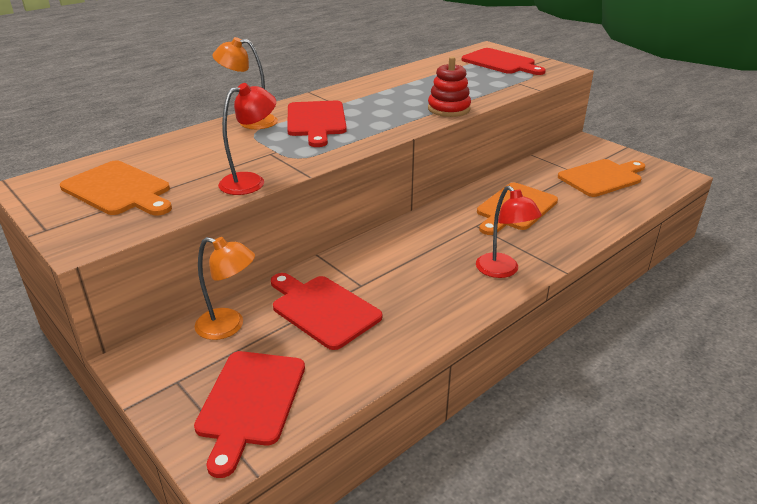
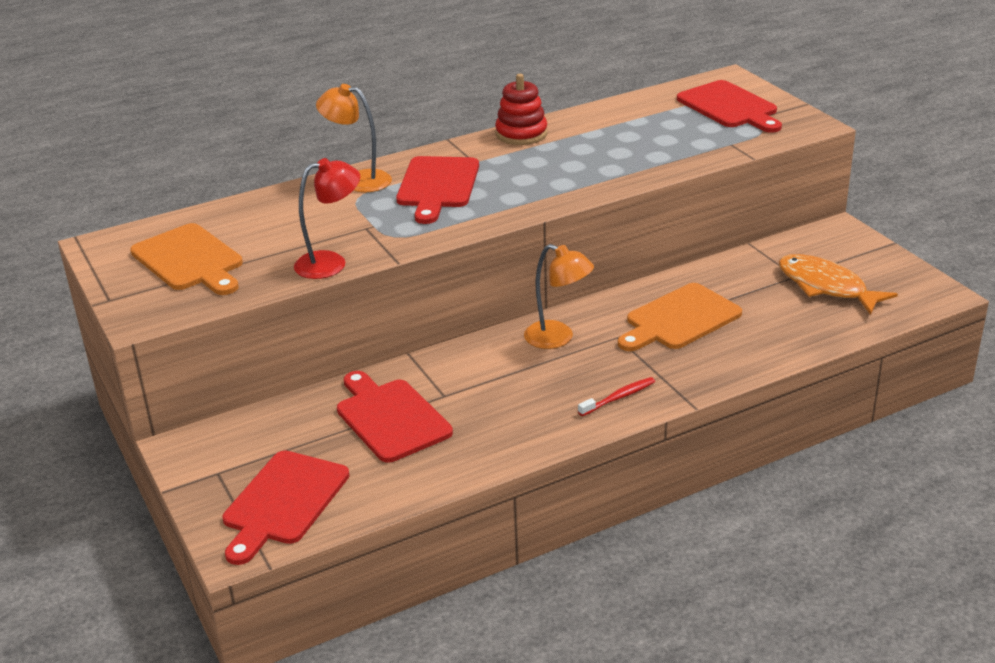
camera: 15 degrees right, 0 degrees up
orange lamp [195,237,255,340] -> orange lamp moved to [524,244,594,349]
red stacking toy [428,56,471,117] -> red stacking toy moved to [495,74,547,145]
red lamp [476,186,542,278] -> red toothbrush [578,377,655,416]
orange cutting board [558,159,646,197] -> orange fish [779,254,898,315]

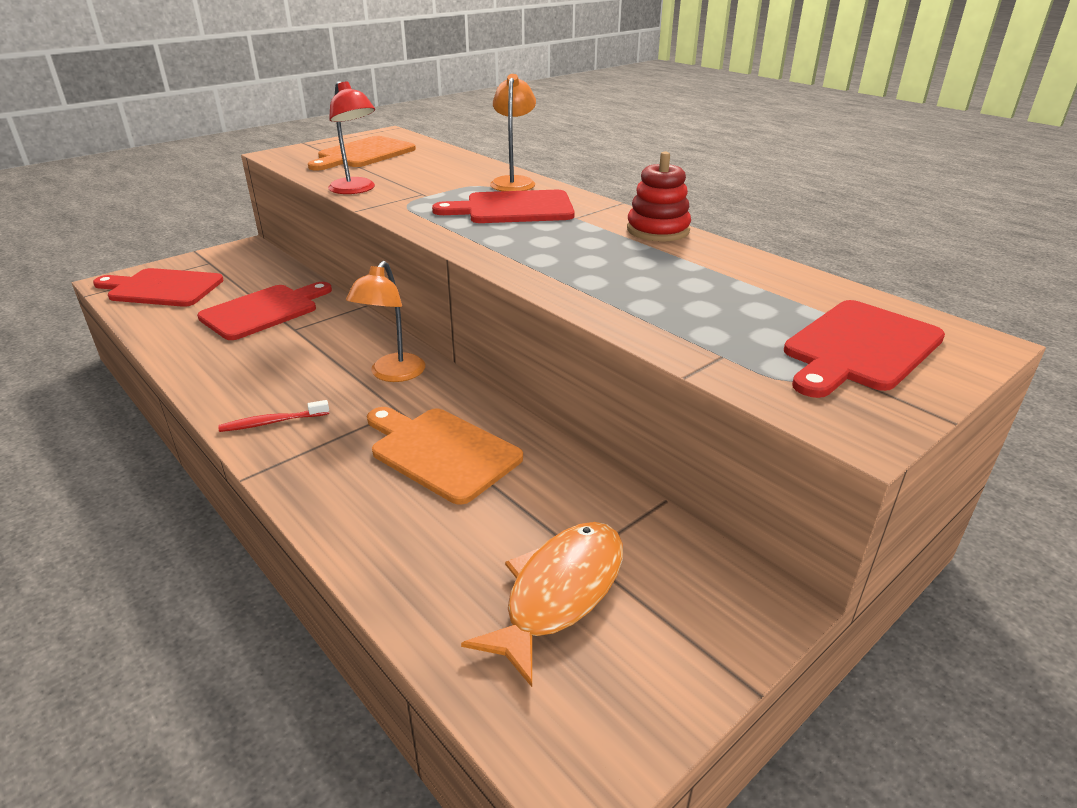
camera: 75 degrees right, 0 degrees up
red toothbrush [578,377,655,416] -> red toothbrush turned 120 degrees clockwise [218,400,329,432]

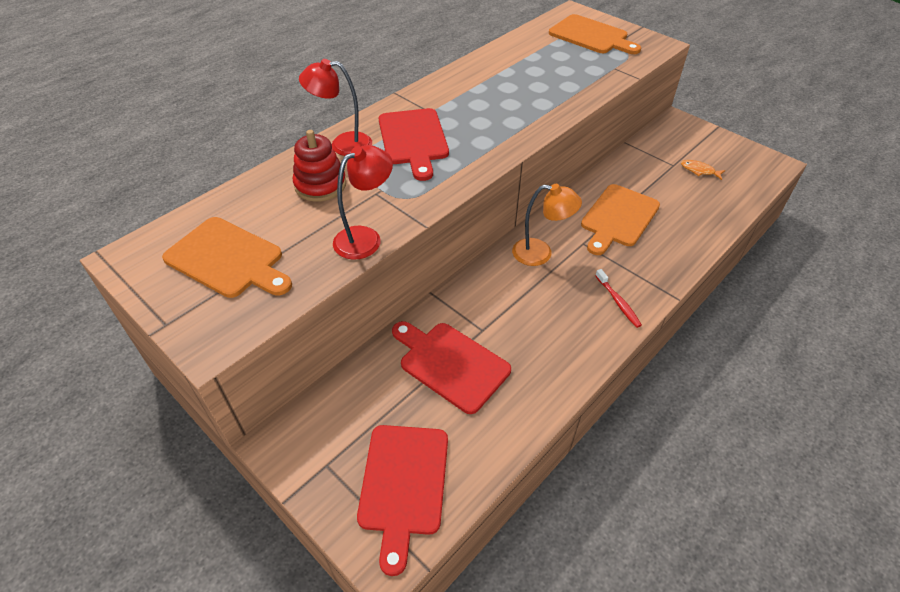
camera: 95 degrees left, 15 degrees up
orange fish [461,522,623,687] -> orange fish [681,160,725,180], size x0.47
orange lamp [490,74,536,191] -> red lamp [299,59,372,156]
red stacking toy [627,151,691,242] -> red stacking toy moved to [293,130,346,202]
red cutting board [784,300,945,398] -> orange cutting board [549,14,641,54]

